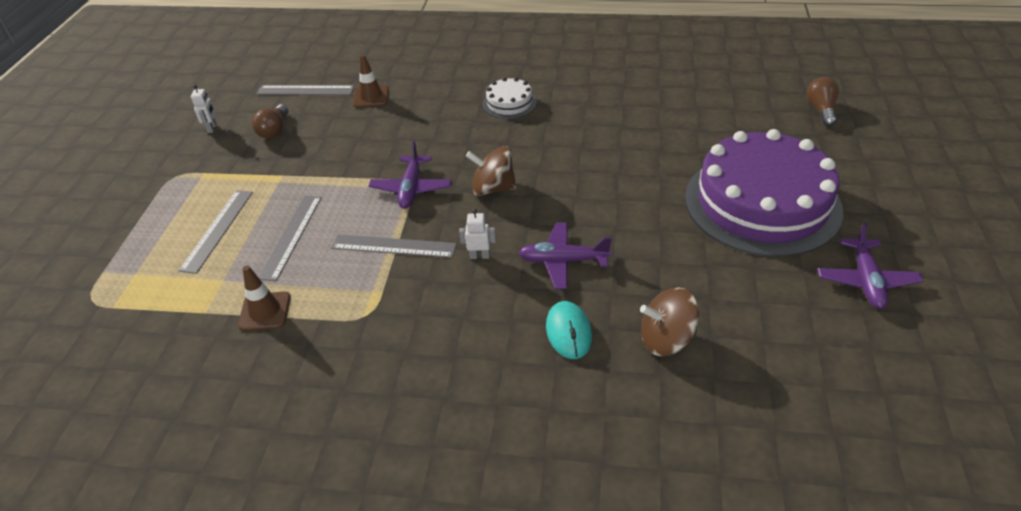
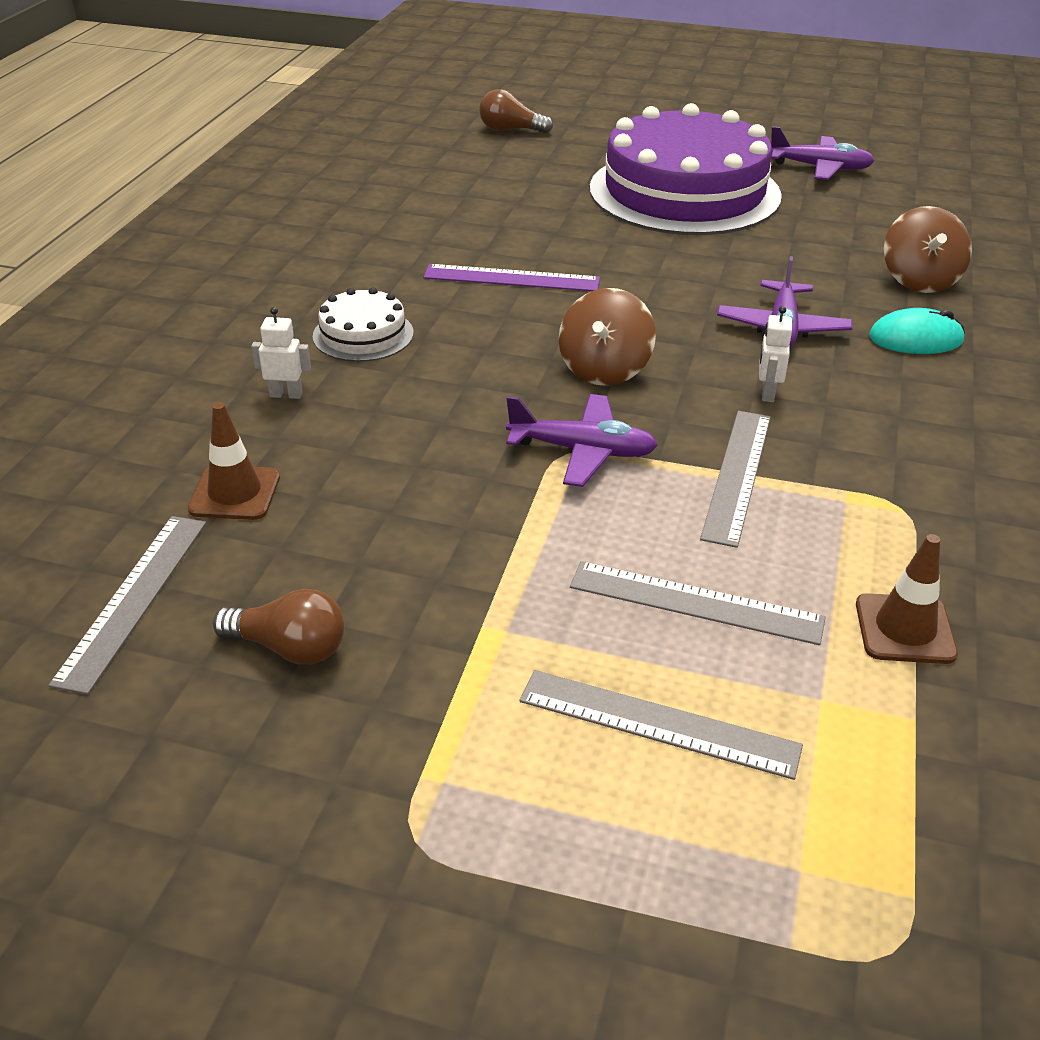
camera: 85 degrees left, 5 degrees down
white robot [191,85,217,133] -> white robot moved to [251,307,311,399]
none -> purple ruler [423,264,600,291]

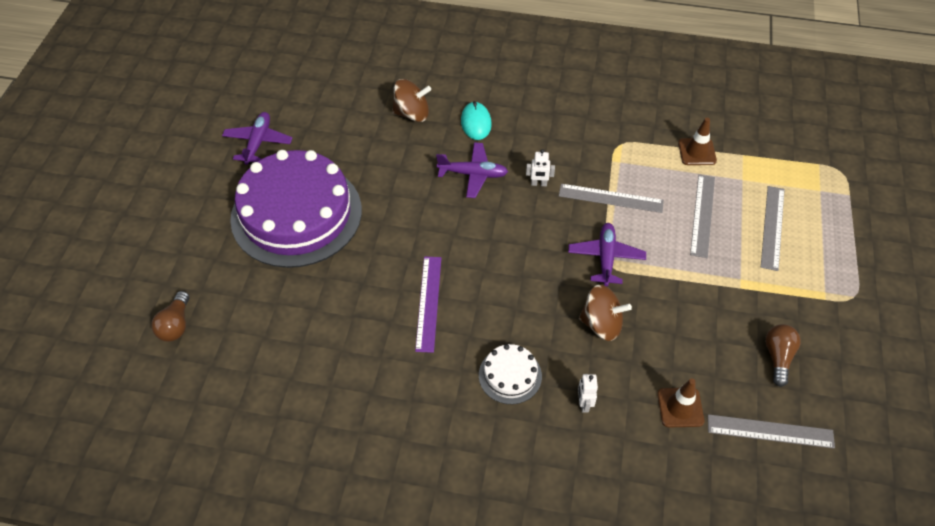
camera: 95 degrees left, 15 degrees up
brown spinning top [559,288,656,386] -> brown spinning top moved to [579,285,632,341]

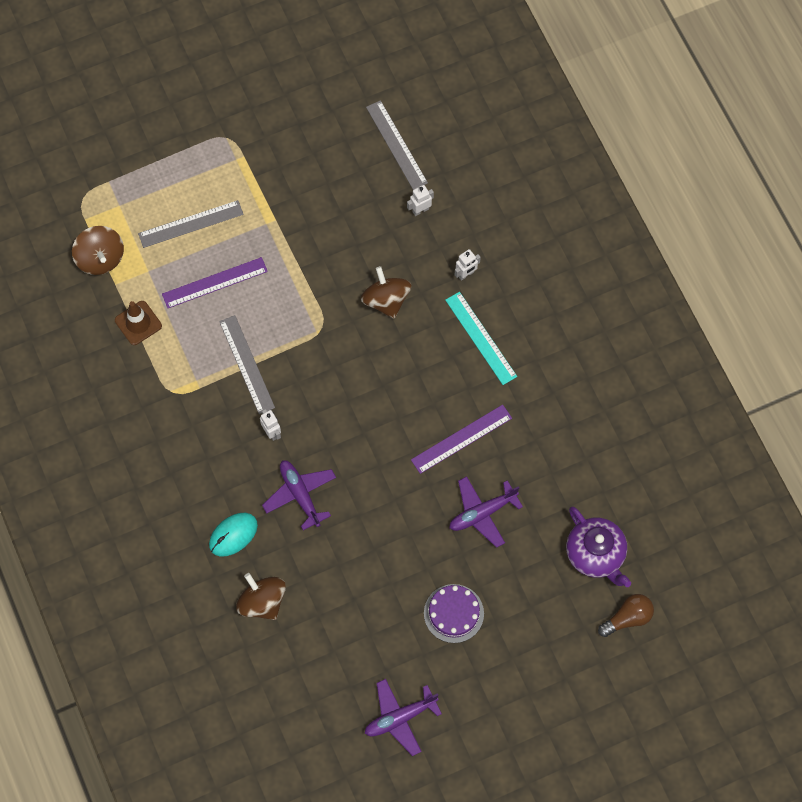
camera: 125 degrees left, 15 degrees up
purple cake [230,150,362,268] -> purple cake [424,584,484,643], size x0.43
white cake [479,344,542,404] -> turquoise ruler [445,292,517,385]
purple plane [568,223,646,286] -> purple plane moved to [449,476,523,548]
brown traffic cone [657,379,704,427] -> white robot [407,185,434,216]
grey ruler [690,174,715,258] -> purple ruler [162,257,268,308]
brown light bulb [765,324,801,387] -> none
none -> brown spinning top [72,226,124,275]
none -> purple teapot [566,507,631,587]

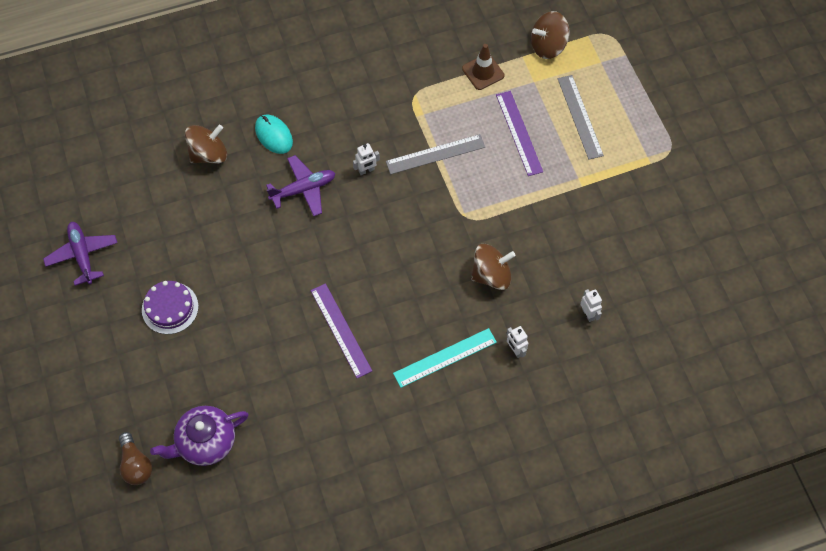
camera: 95 degrees right, 5 degrees down
grey ruler [366,100,428,190] -> none
purple plane [449,476,523,548] -> none

